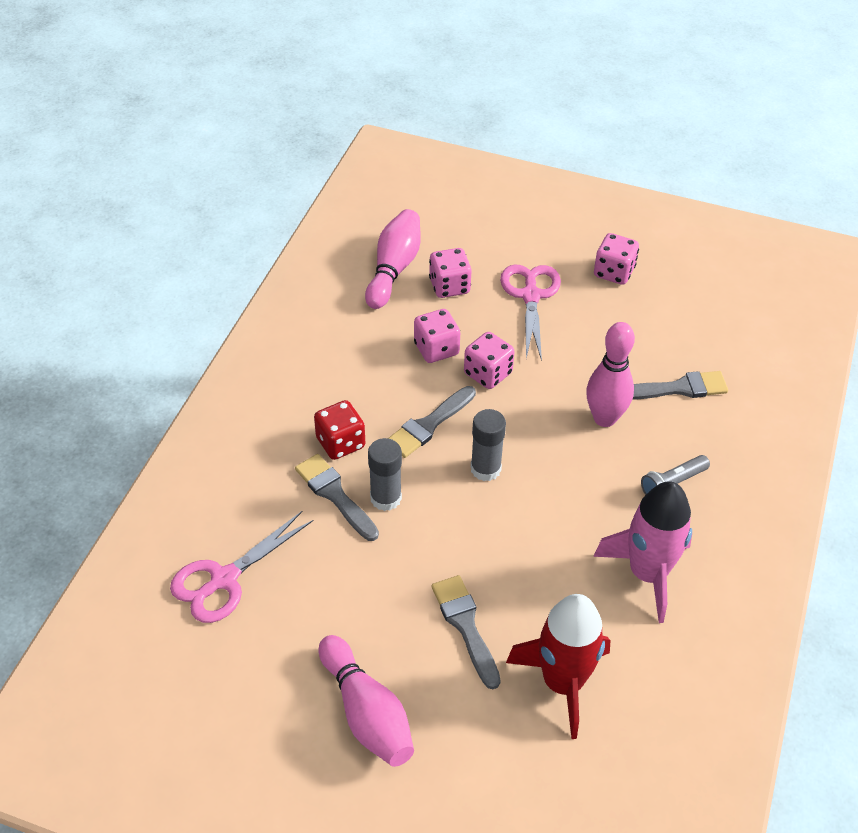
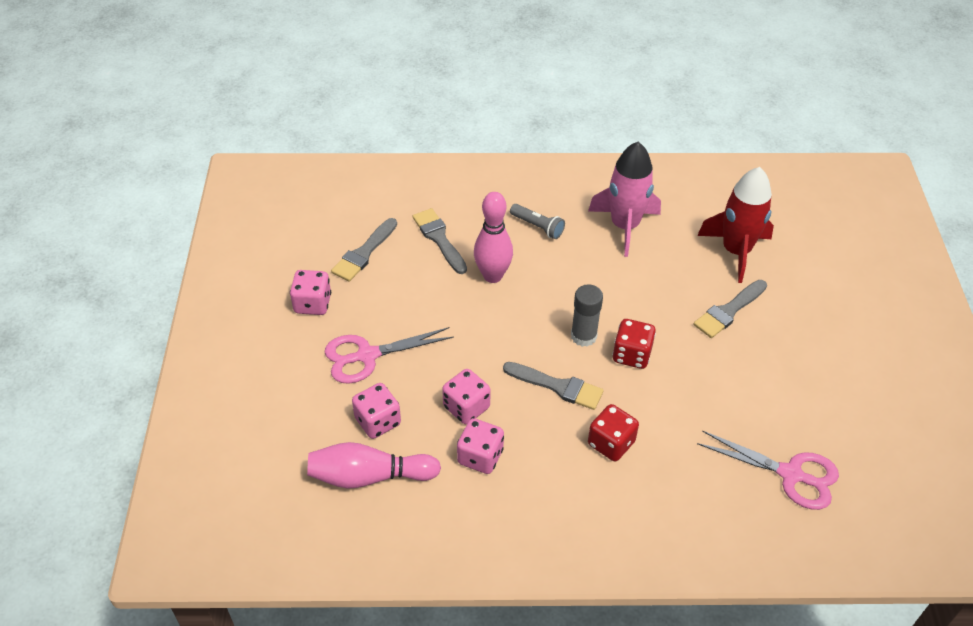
camera: 110 degrees left, 0 degrees up
grey brush [295,454,379,541] -> grey brush moved to [331,218,397,282]
pink bowling pin [319,635,414,767] -> none
grey glue stick [368,438,402,511] -> none
pink dice [464,332,515,389] -> pink dice moved to [457,418,504,474]
none -> red dice [612,319,656,369]

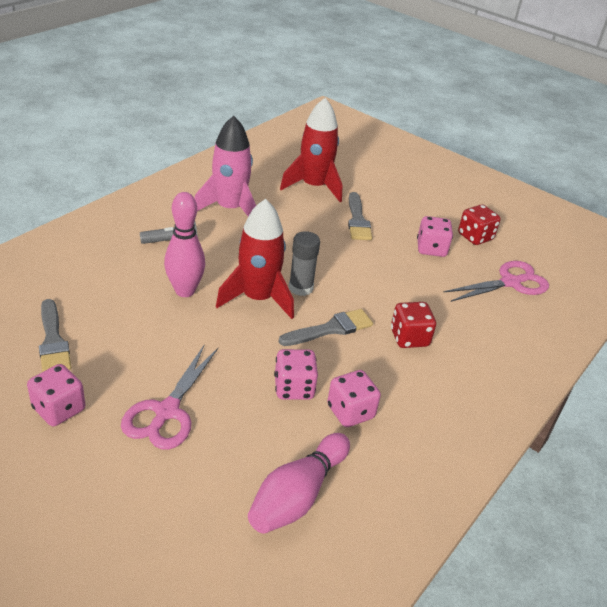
camera: 55 degrees left, 10 degrees down
pink dice [352,383,401,439] -> pink dice moved to [417,216,453,257]
grey brush [413,208,467,274] -> none
red dice [612,319,656,369] -> red dice moved to [458,204,501,245]
none -> red rocket [216,199,294,319]

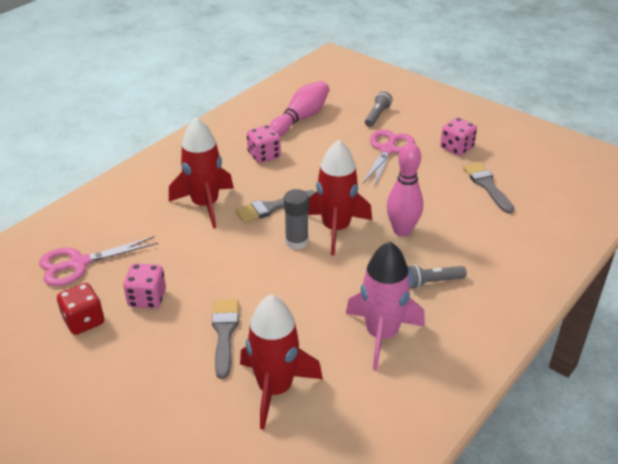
camera: 175 degrees left, 0 degrees up
pink dice [274,349,318,400] -> none
red dice [391,302,436,348] -> red rocket [169,117,234,229]
none -> grey flashlight [365,91,393,127]

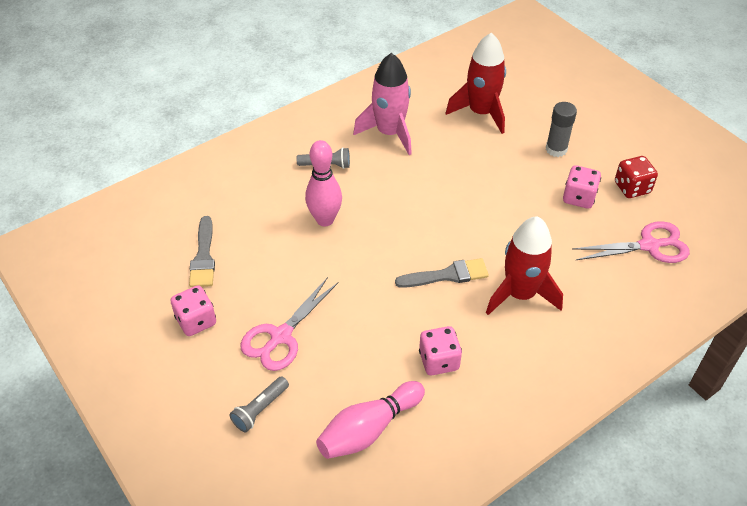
camera: 165 degrees left, 10 degrees up
grey brush [212,299,239,379] -> none
grey glue stick [284,189,309,250] -> grey glue stick moved to [546,102,577,157]
red rocket [308,140,372,255] -> none

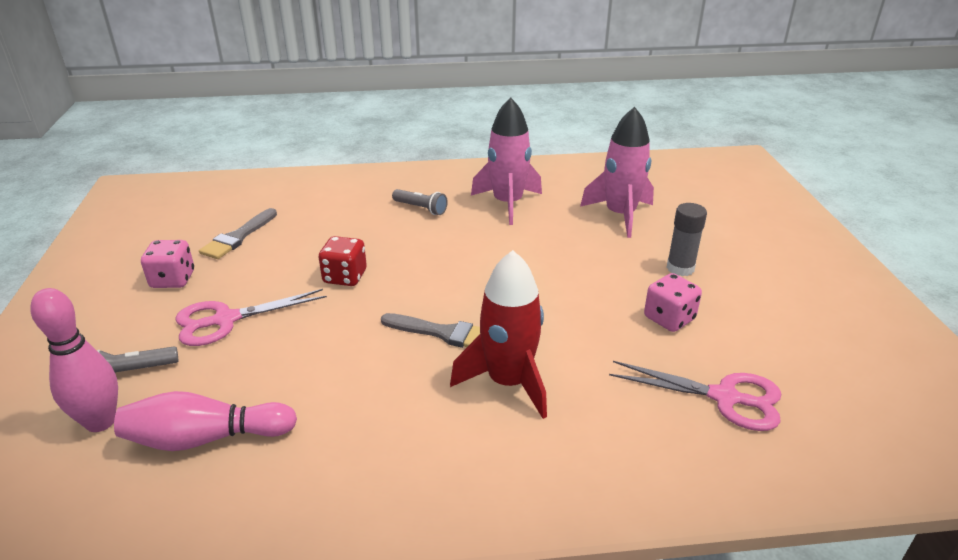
camera: 30 degrees right, 15 degrees down
pink bowling pin [305,140,342,226] -> pink bowling pin moved to [30,288,118,432]
pink dice [419,326,462,375] -> none
red rocket [446,33,506,134] -> pink rocket [580,107,654,238]
red dice [615,156,658,198] -> red dice moved to [319,236,367,286]

